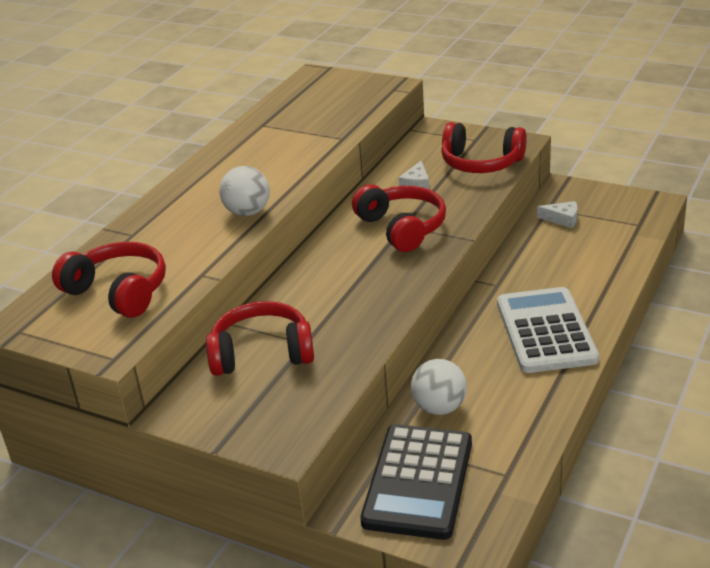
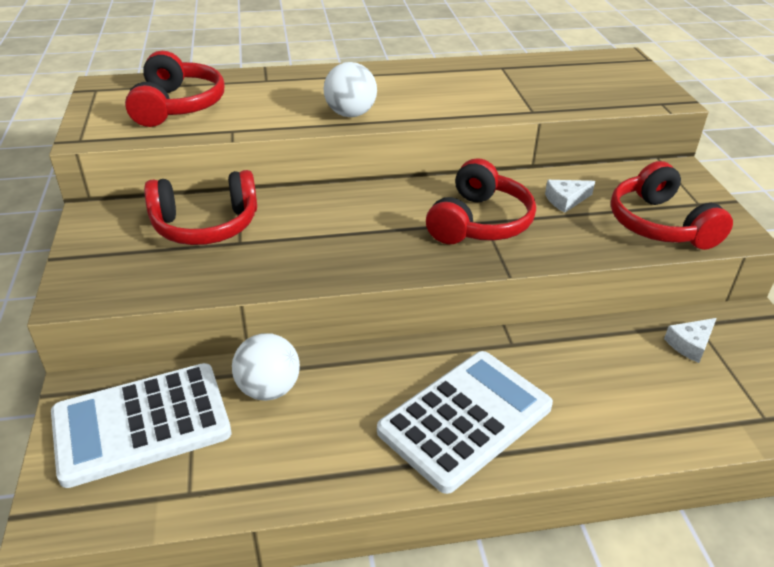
camera: 50 degrees right, 5 degrees up
red headphones [206,301,314,376] -> red headphones turned 120 degrees clockwise [144,170,257,245]
black calculator [360,424,472,540] -> white calculator [51,363,231,488]
white cheese [537,201,578,228] -> white cheese turned 75 degrees clockwise [664,318,717,363]

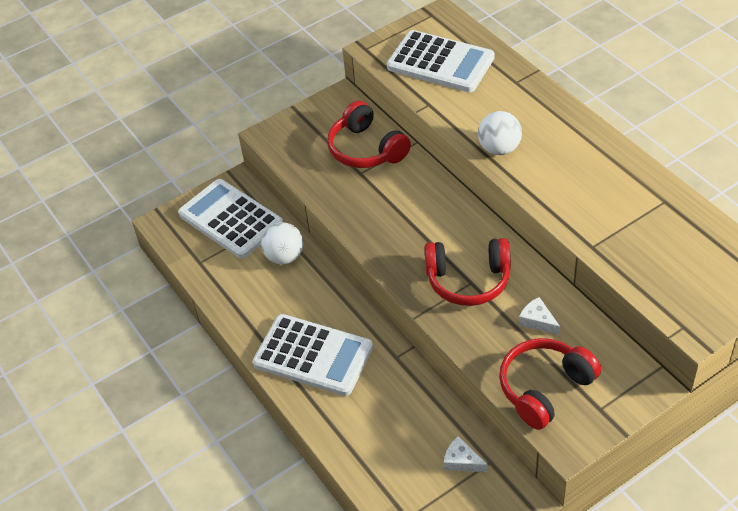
camera: 70 degrees right, 10 degrees up
red headphones [125,51,224,127] -> white calculator [387,30,495,92]

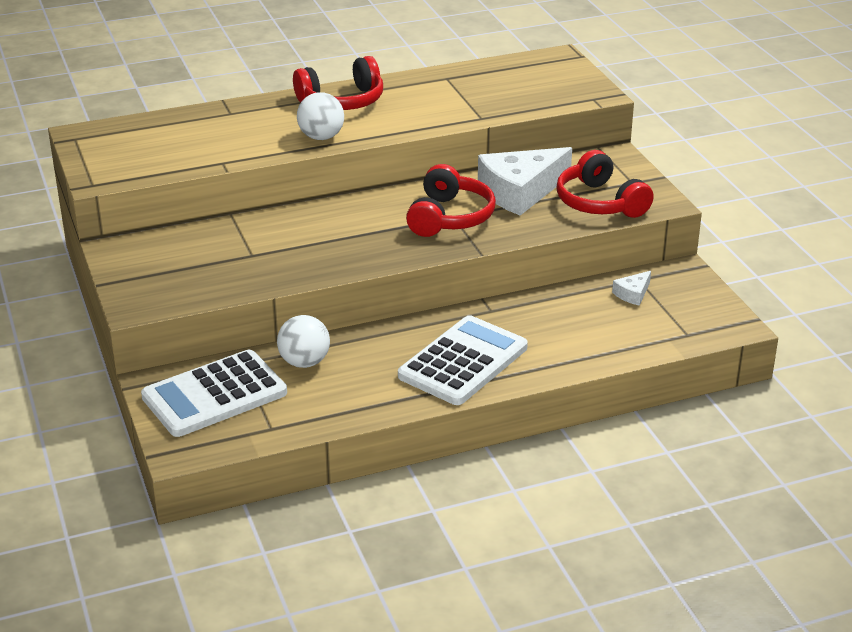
camera: 80 degrees left, 15 degrees down
red headphones [328,101,411,168] -> red headphones moved to [293,56,383,110]
white calculator [387,30,495,92] -> none
white cheese [519,297,560,335] -> white cheese [478,147,572,215], size x2.30

